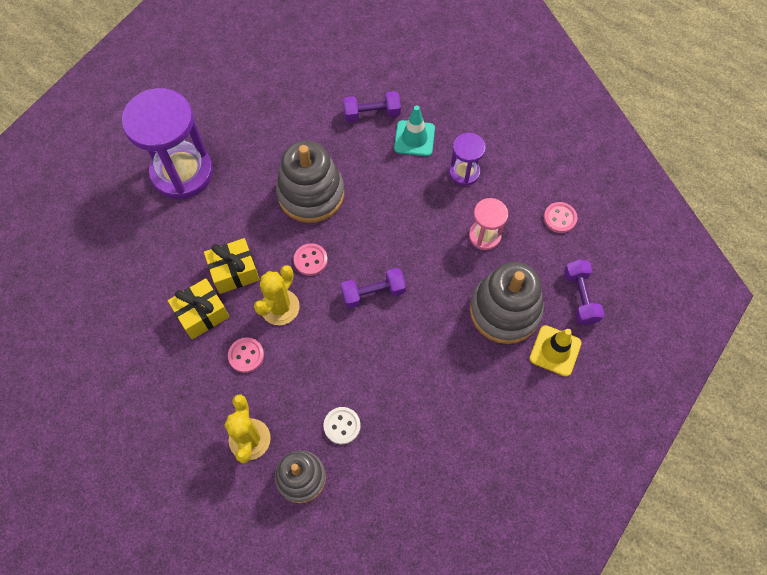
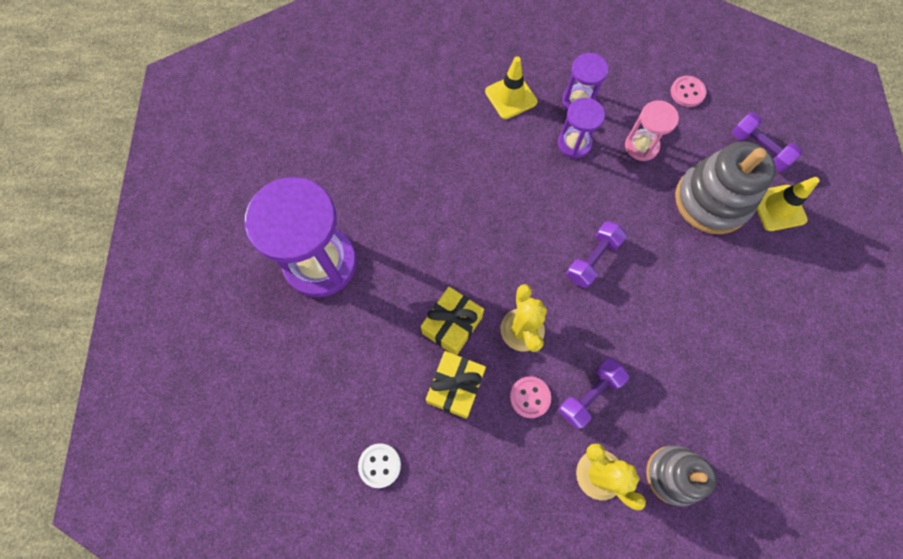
camera: 35 degrees left, 5 degrees up
grey stacking toy [276,140,344,223] -> none
pink button [294,243,328,276] -> none
white button [324,407,361,444] -> white button moved to [358,443,401,488]
purple dumbbell [343,91,401,122] -> purple dumbbell moved to [558,358,629,429]
turquoise traffic cone [394,105,435,156] -> yellow traffic cone [485,56,537,119]
none -> purple hourglass [558,98,605,158]

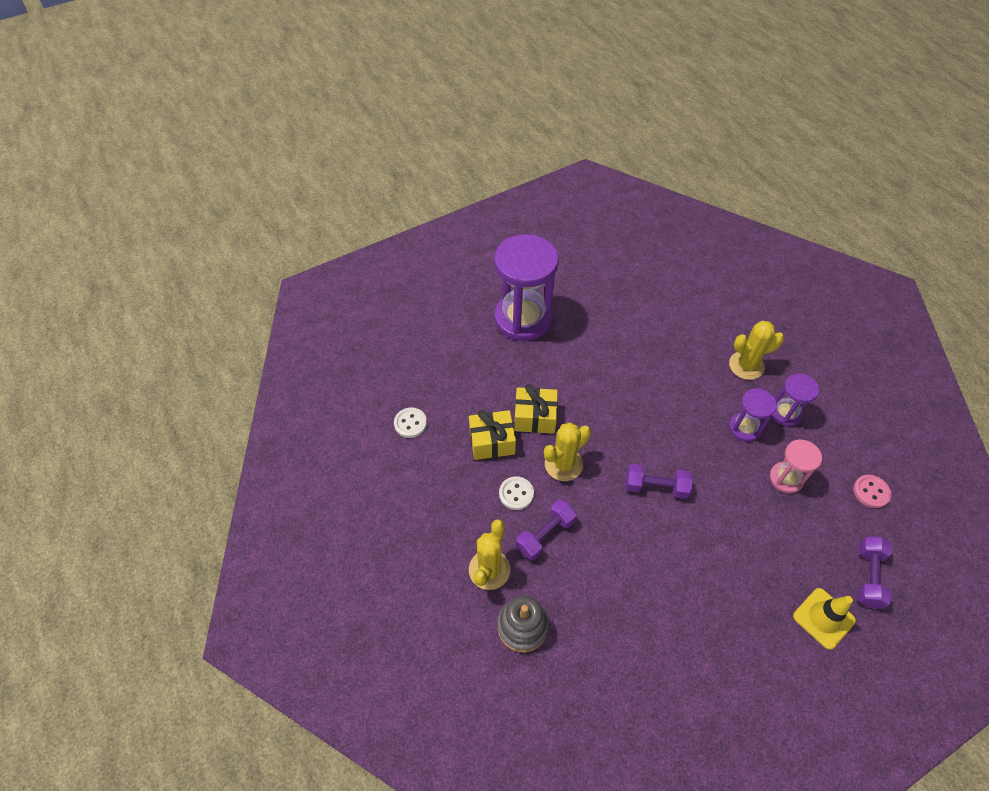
camera: 60 degrees right, 15 degrees down
yellow traffic cone [485,56,537,119] -> yellow cactus [729,321,784,380]
pink button [510,376,551,418] -> white button [499,476,534,510]
purple dumbbell [558,358,629,429] -> purple dumbbell turned 60 degrees counterclockwise [516,499,577,560]
grey stacking toy [675,141,776,234] -> none

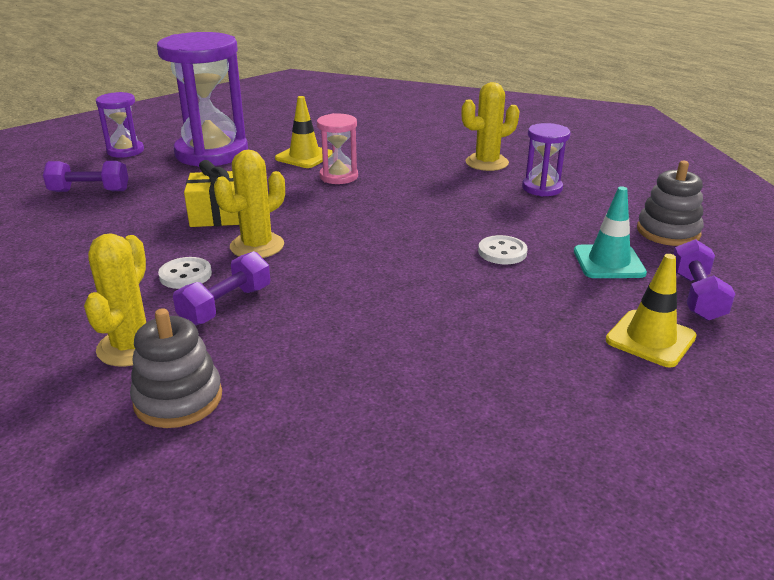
camera: 10 degrees left, 25 degrees down
white button [394,407,427,438] -> white button moved to [478,235,528,264]
yellow gift [469,410,516,460] -> none
purple dumbbell [626,464,693,499] -> purple dumbbell moved to [43,161,128,192]
purple hourglass [729,388,777,442] -> purple hourglass moved to [96,92,144,158]
pink hourglass [770,439,822,493] -> pink hourglass moved to [317,113,358,184]
pink button [853,475,891,508] -> grey stacking toy [637,161,704,246]
none -> yellow traffic cone [275,96,333,168]
none -> turquoise traffic cone [574,186,647,278]

